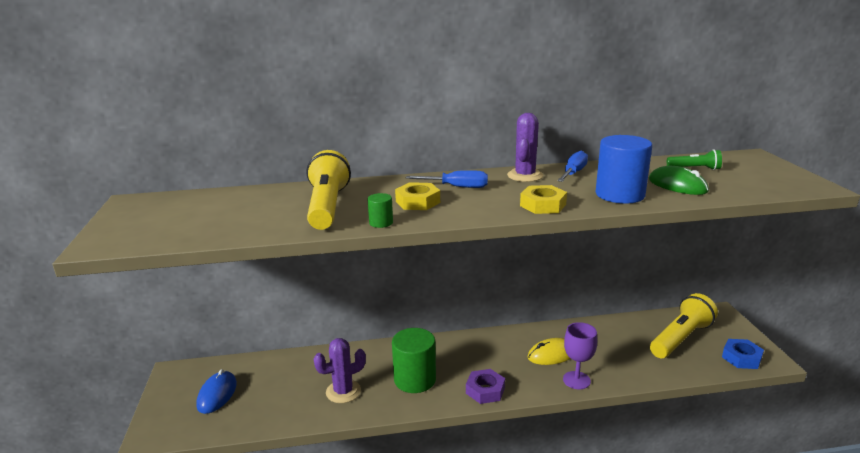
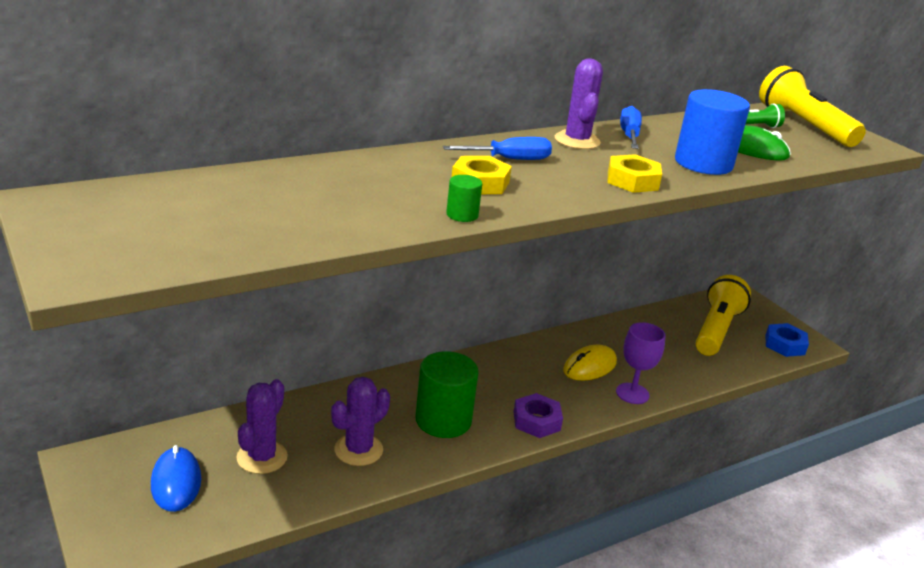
camera: 25 degrees left, 5 degrees up
yellow flashlight [306,150,351,230] -> yellow flashlight moved to [759,66,866,147]
none -> purple cactus [236,379,288,474]

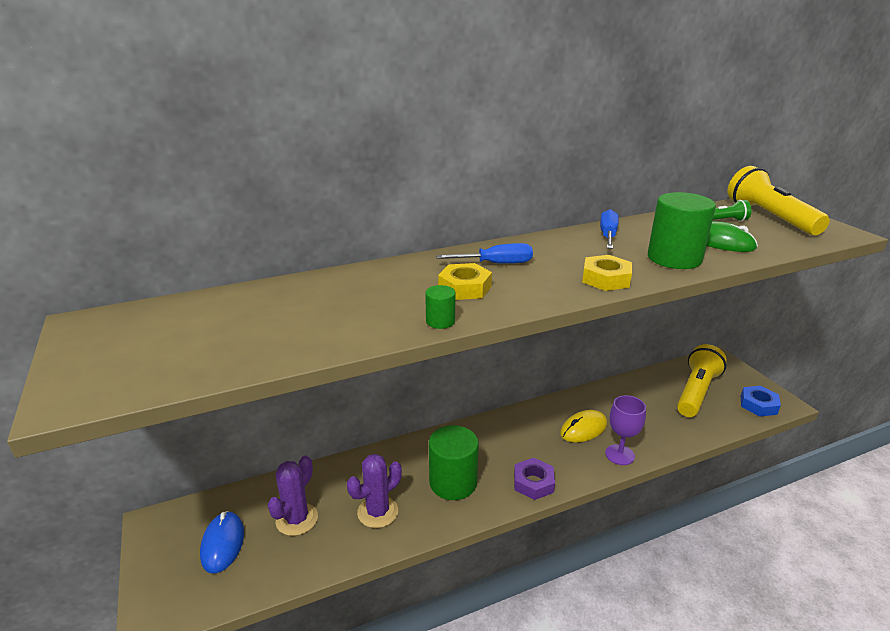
camera: 10 degrees right, 0 degrees up
purple cactus [555,58,603,149] -> none
blue cylinder [675,89,750,175] -> green cylinder [648,192,716,269]

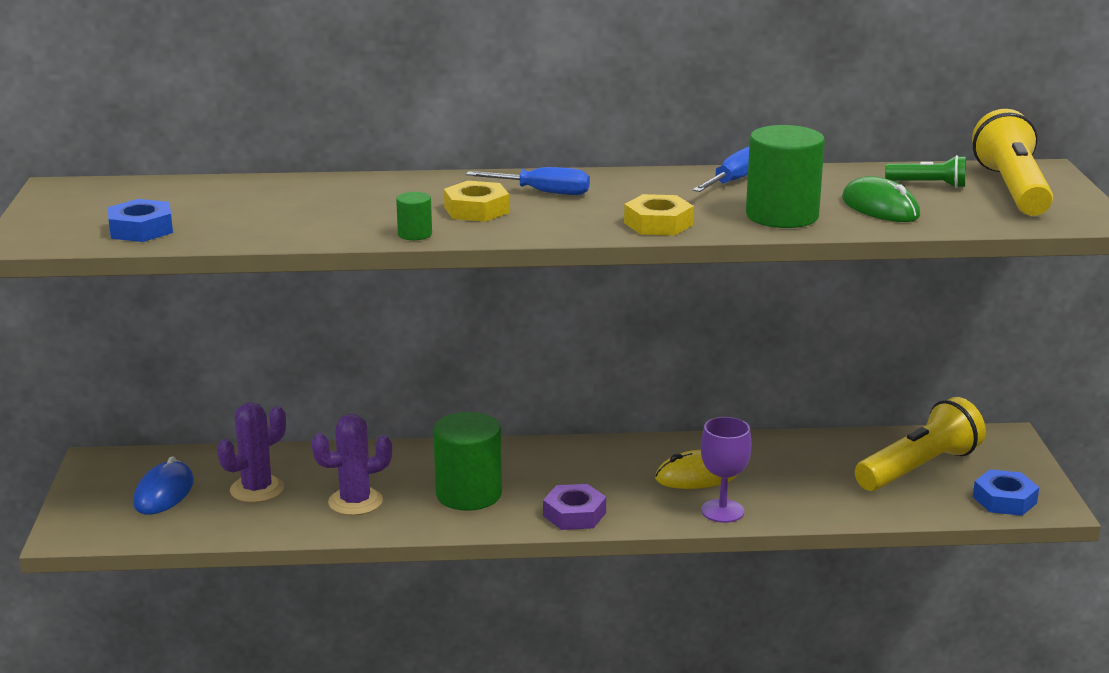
camera: 20 degrees right, 5 degrees down
none -> blue nut [108,199,173,242]

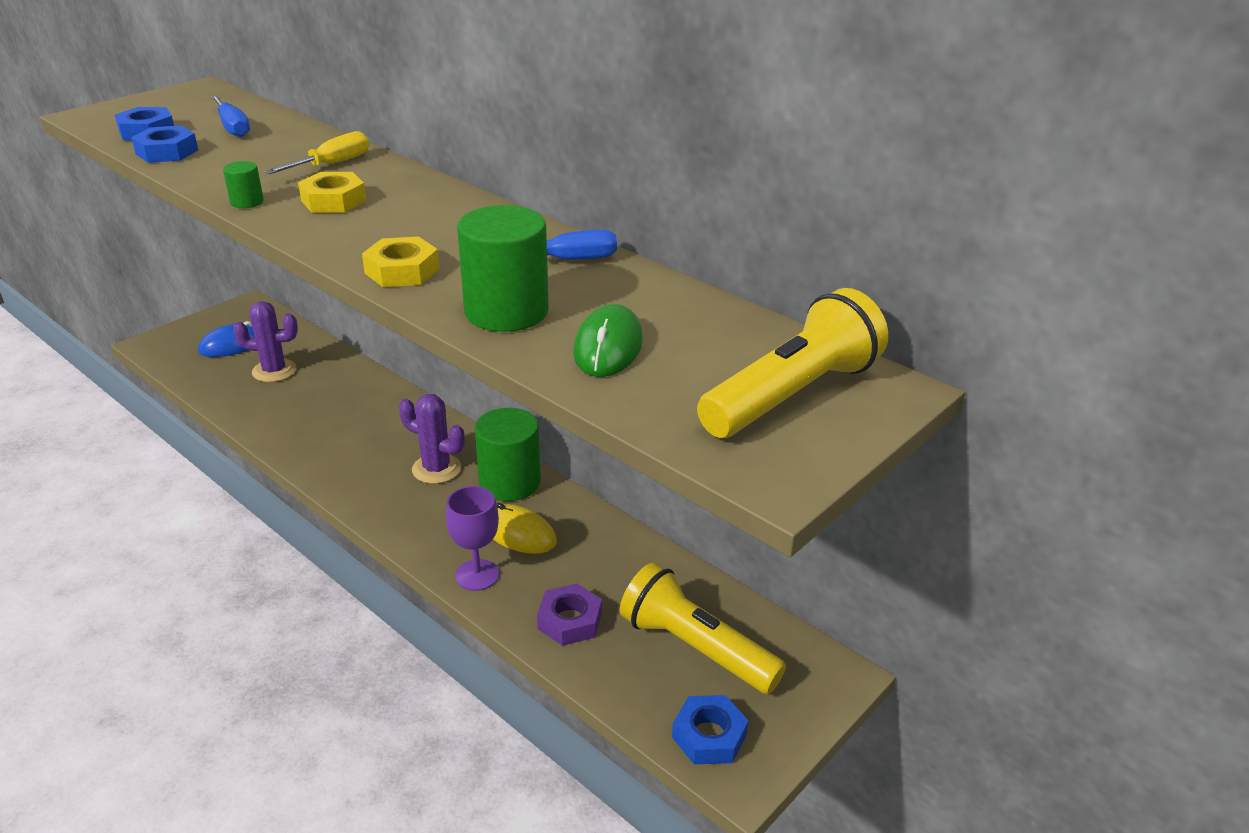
camera: 45 degrees right, 10 degrees up
purple cactus [312,414,392,515] -> purple cactus moved to [399,394,465,484]
green cylinder [433,412,502,511] -> green cylinder moved to [474,408,541,501]
blue screwdriver [466,167,590,195] -> blue screwdriver moved to [211,95,250,137]
purple nut [543,484,606,530] -> purple nut moved to [537,583,602,646]
yellow flashlight [855,397,986,491] -> yellow flashlight turned 150 degrees counterclockwise [620,562,786,694]
green flashlight [885,155,966,188] -> none
none -> blue nut [131,125,198,163]
none -> yellow screwdriver [265,131,369,174]

